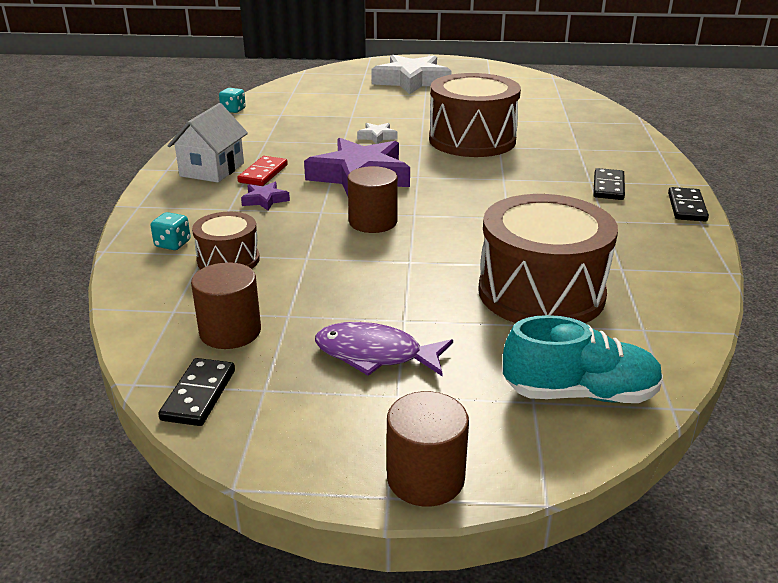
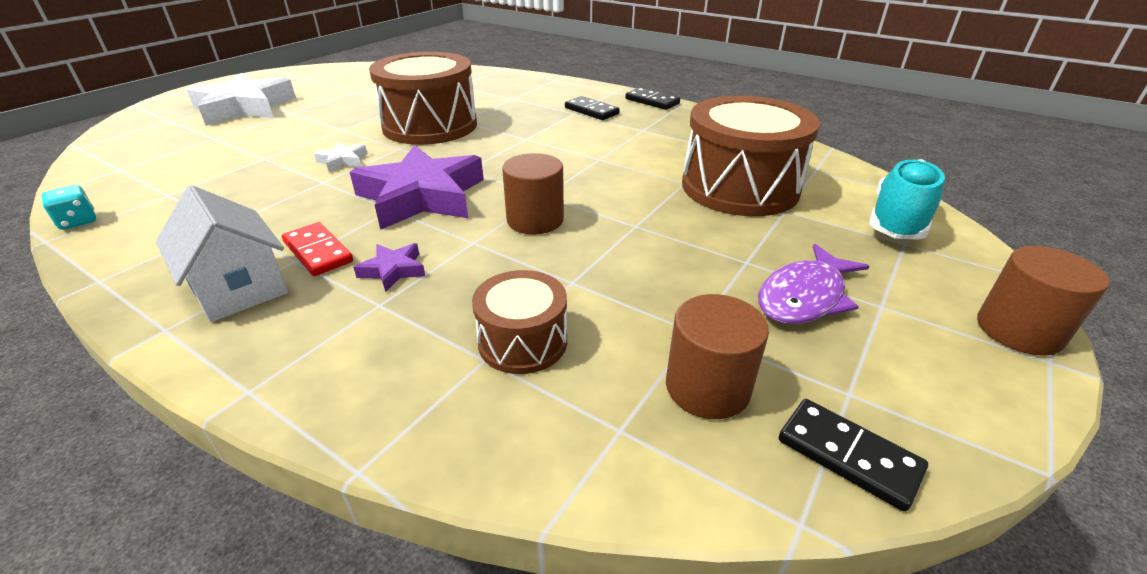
camera: 60 degrees left, 5 degrees up
turquoise dice [150,212,191,250] -> none

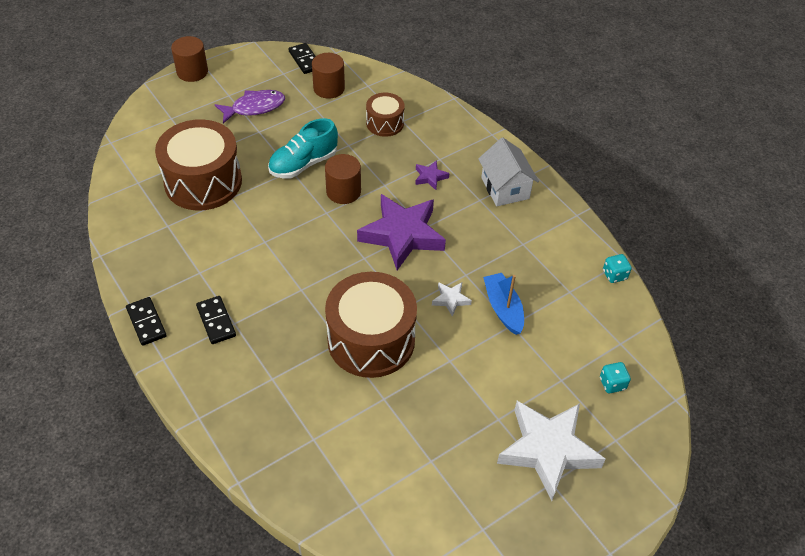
camera: 160 degrees left, 15 degrees up
red domino [282,222,353,276] -> none
turquoise shoe [869,159,945,240] -> turquoise shoe moved to [268,118,338,178]
none -> blue boat [483,273,524,335]
none -> turquoise dice [600,362,631,393]

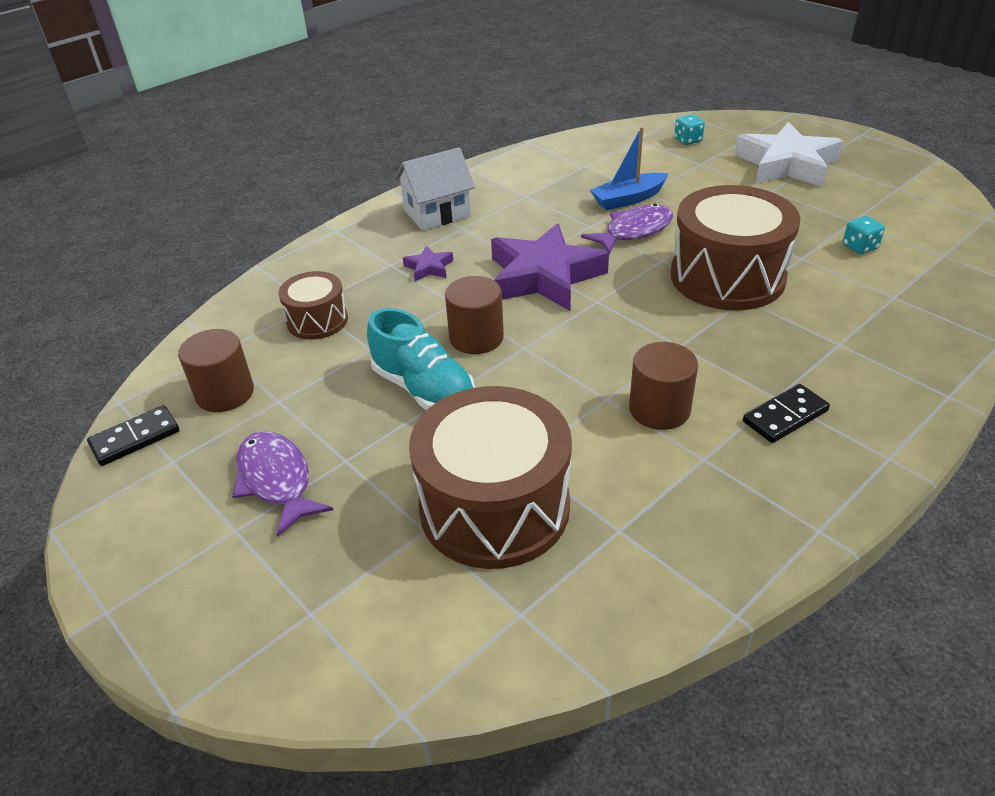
camera: 95 degrees left, 10 degrees down
black domino [126,297,167,346] -> none
brown cylinder [171,36,208,82] -> brown cylinder moved to [629,342,698,430]
white star [432,282,472,317] -> purple fish [581,204,673,255]
turquoise dice [603,254,632,283] -> turquoise dice moved to [843,216,885,254]

